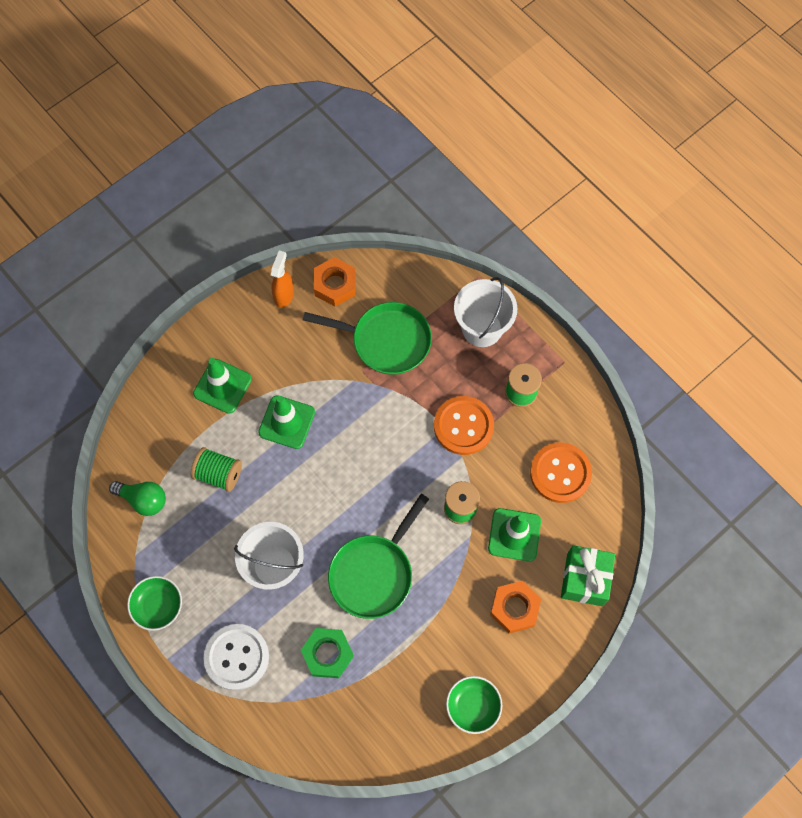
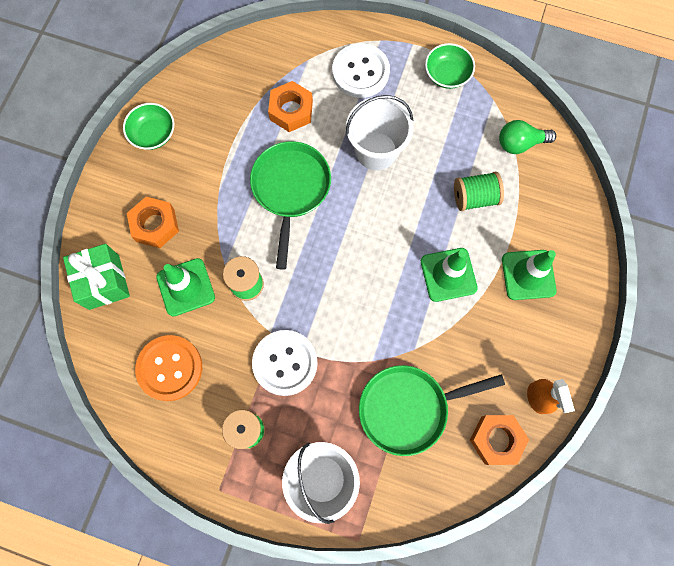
camera: 150 degrees right, 5 degrees up
green nut [301,628,354,678] -> orange nut [268,81,313,132]
orange button [434,396,494,455] -> white button [252,330,318,396]

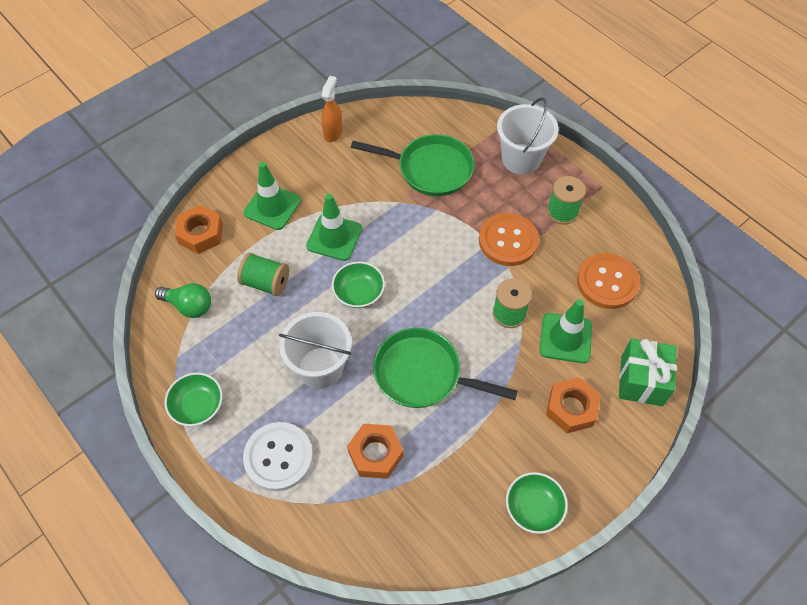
camera: 150 degrees left, 15 degrees down
green pan [250,141,331,270] -> green pan turned 75 degrees clockwise [373,328,518,408]
white button [252,330,318,396] -> orange button [479,213,539,266]
orange nut [470,415,529,465] -> orange nut moved to [175,205,223,254]
none -> green bowl [332,262,385,308]

